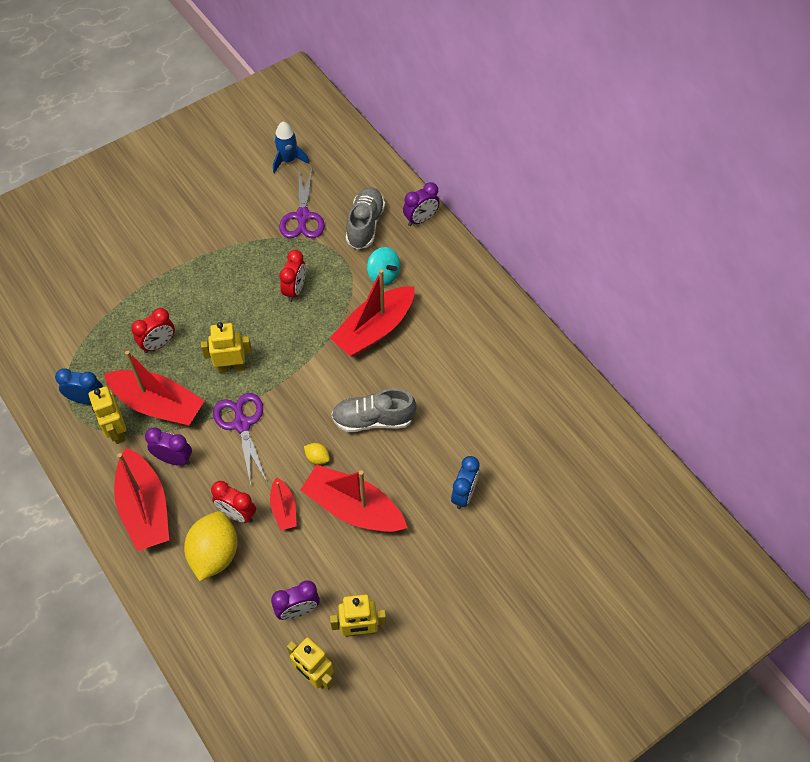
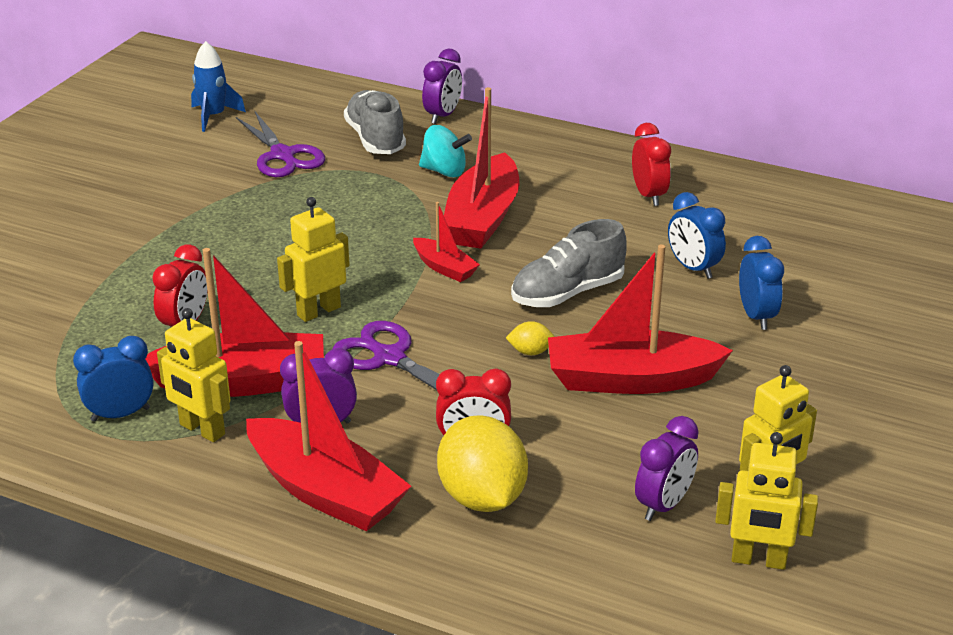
camera: 30 degrees left, 25 degrees down
red boat [270,477,297,530] -> red boat moved to [413,202,480,282]
red clock [279,250,306,302] -> red clock moved to [632,123,671,206]
none -> blue clock [668,192,726,279]

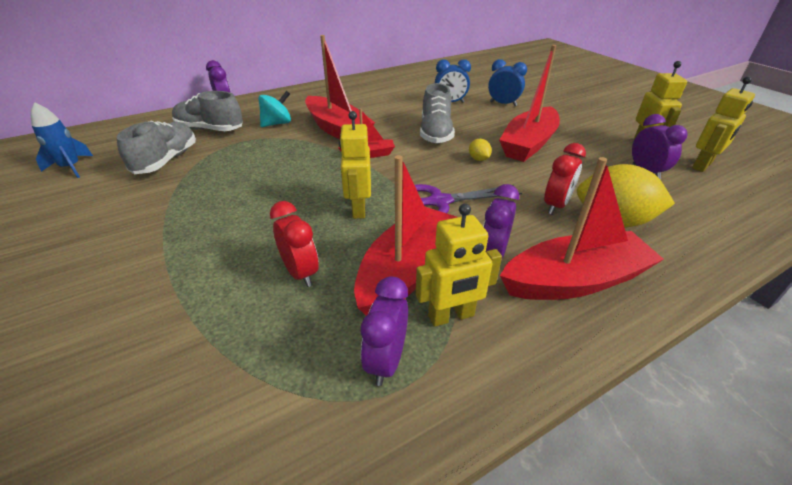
camera: 55 degrees left, 5 degrees up
blue clock [73,336,154,422] -> purple clock [361,276,408,386]
purple scissors [236,112,325,177] -> grey shoe [117,121,196,174]
yellow lemon [506,321,554,355] -> yellow lemon turned 60 degrees counterclockwise [469,139,492,161]
red clock [632,123,671,206] -> none

